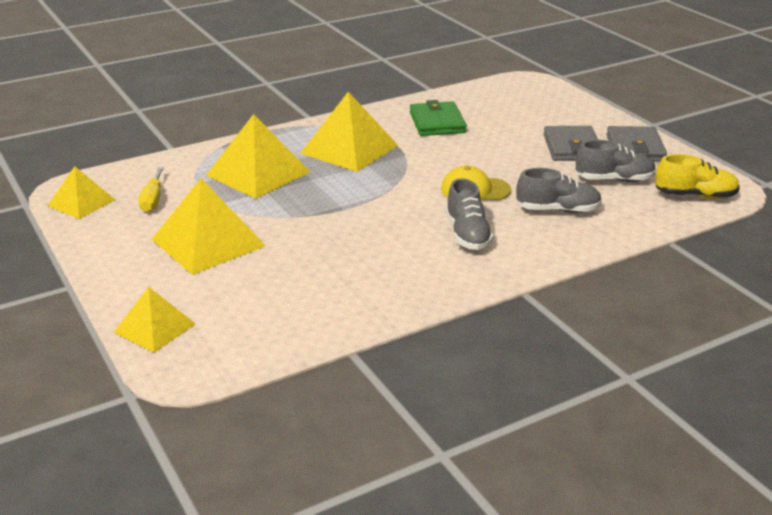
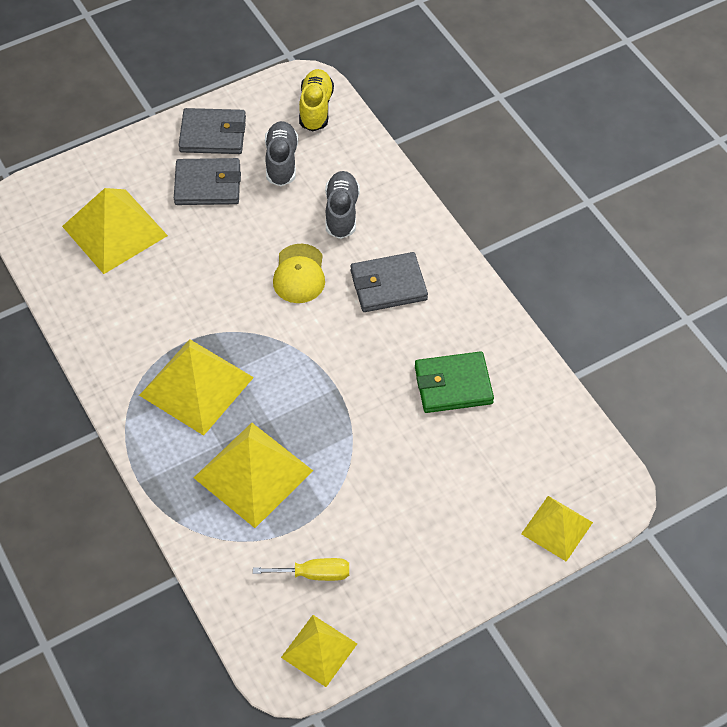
camera: 90 degrees left, 25 degrees up
yellow pyramid [152,178,266,275] -> yellow pyramid moved to [62,188,168,274]
green wallet [410,100,467,136] -> green wallet moved to [415,351,494,413]
grey shoe [446,178,494,250] -> grey wallet [350,252,428,312]

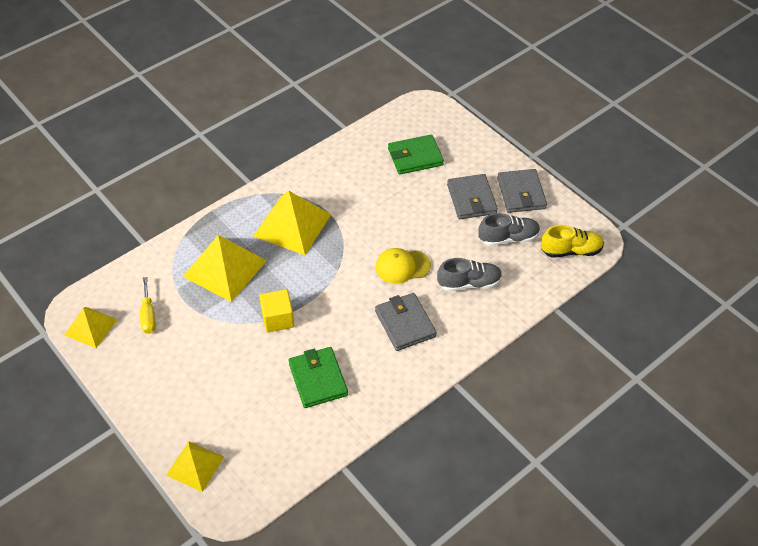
camera: 80 degrees right, 5 degrees down
yellow pyramid [62,188,168,274] -> green wallet [388,135,444,175]
none -> yellow cube [259,289,294,332]

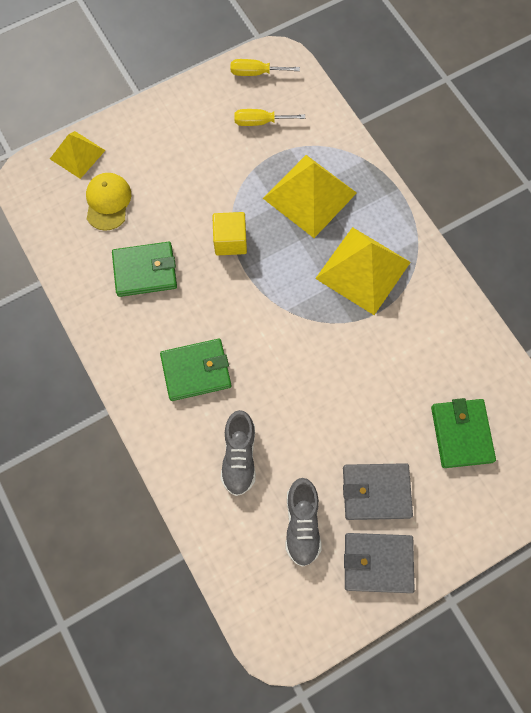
camera: 100 degrees right, 20 degrees up
yellow pyramid [65,307,118,348] -> yellow screwdriver [231,59,300,76]
grey wallet [375,293,437,351] -> green wallet [160,339,231,401]
yellow cap [376,248,431,284] -> yellow cap moved to [86,173,131,231]
yellow shoe [541,225,604,258] -> none

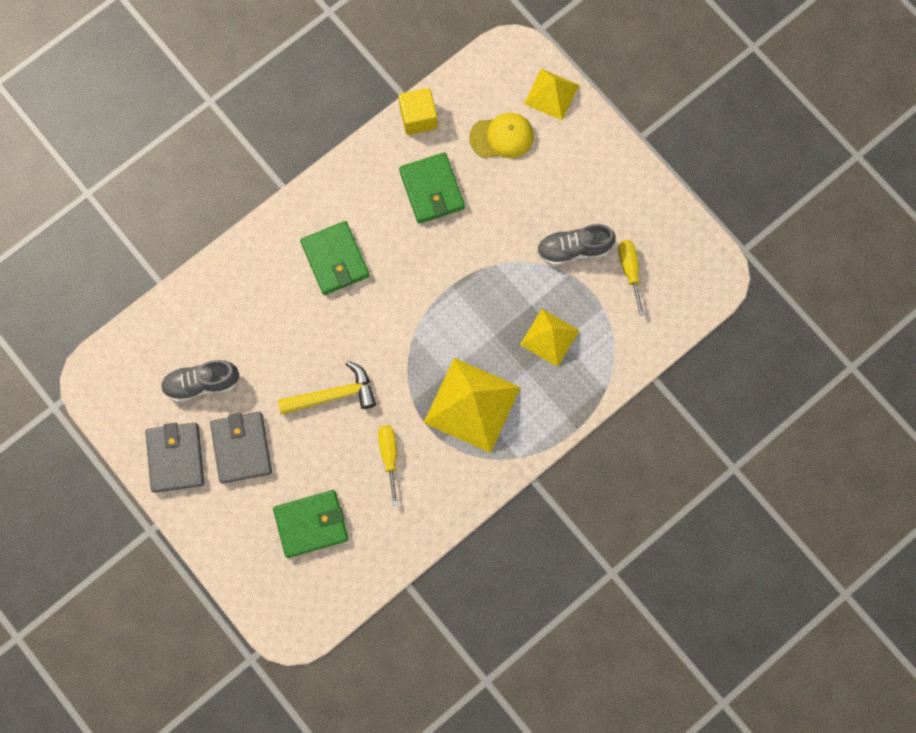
camera: 80 degrees right, 5 degrees up
yellow cube [212,212,247,255] -> yellow cube moved to [399,88,437,135]
grey shoe [221,410,256,496] -> grey shoe moved to [537,224,616,266]
yellow screwdriver [231,59,300,76] -> yellow screwdriver moved to [378,425,398,506]
yellow pyramid [263,155,357,238] -> yellow pyramid [520,309,580,367], size x0.60
none -> yellow hammer [278,361,376,415]

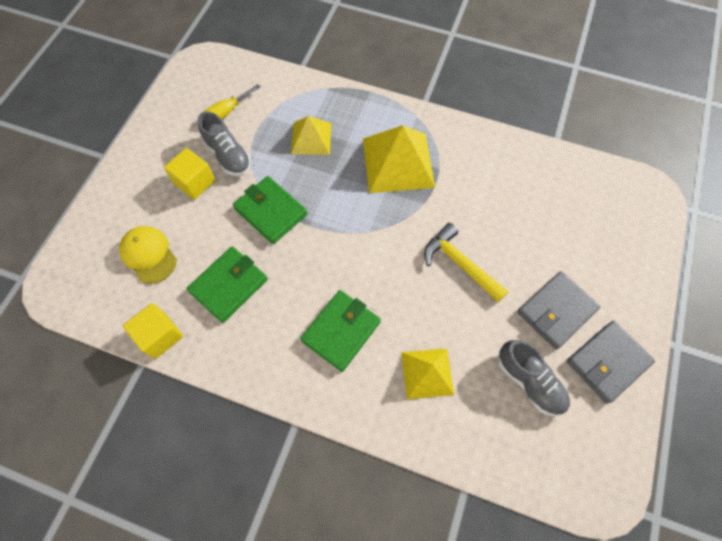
camera: 120 degrees left, 10 degrees down
green wallet [273,490,348,558] -> green wallet moved to [233,176,308,244]
yellow screwdriver [378,425,398,506] -> none
yellow pyramid [524,69,579,120] -> yellow pyramid moved to [401,348,454,399]
none -> yellow cube [164,148,215,200]

